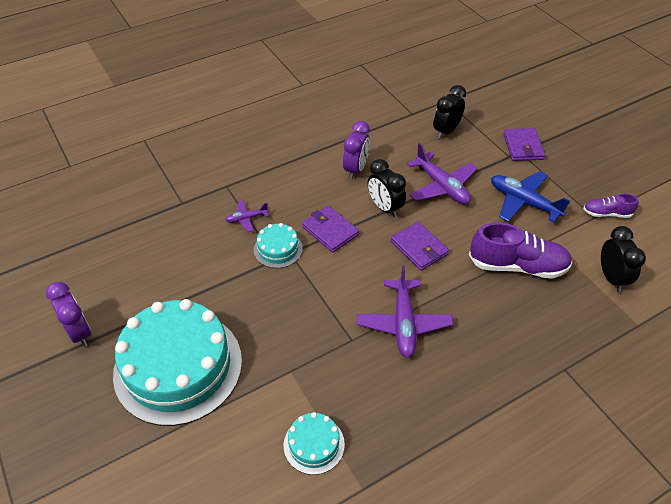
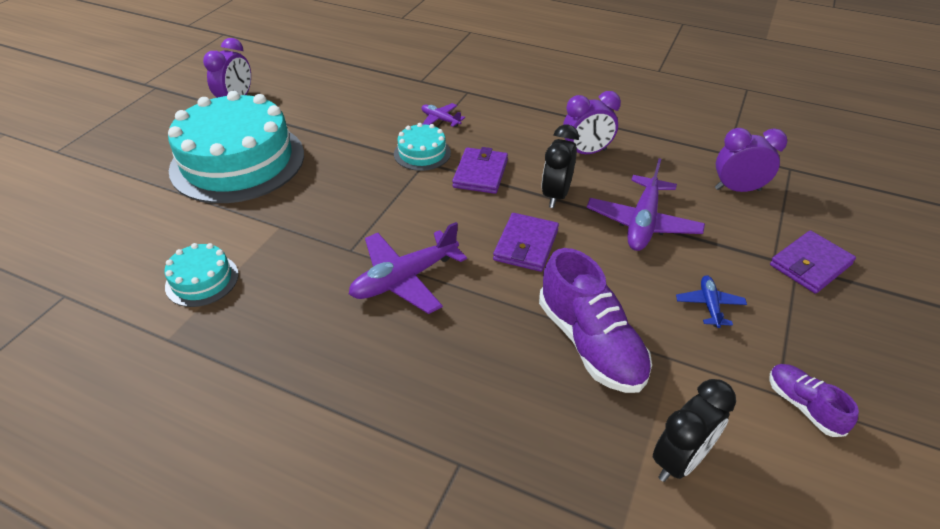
camera: 55 degrees right, 5 degrees down
black clock [433,85,466,139] -> purple clock [715,128,788,192]
blue plane [491,171,570,223] -> blue plane [676,275,747,328], size x0.53

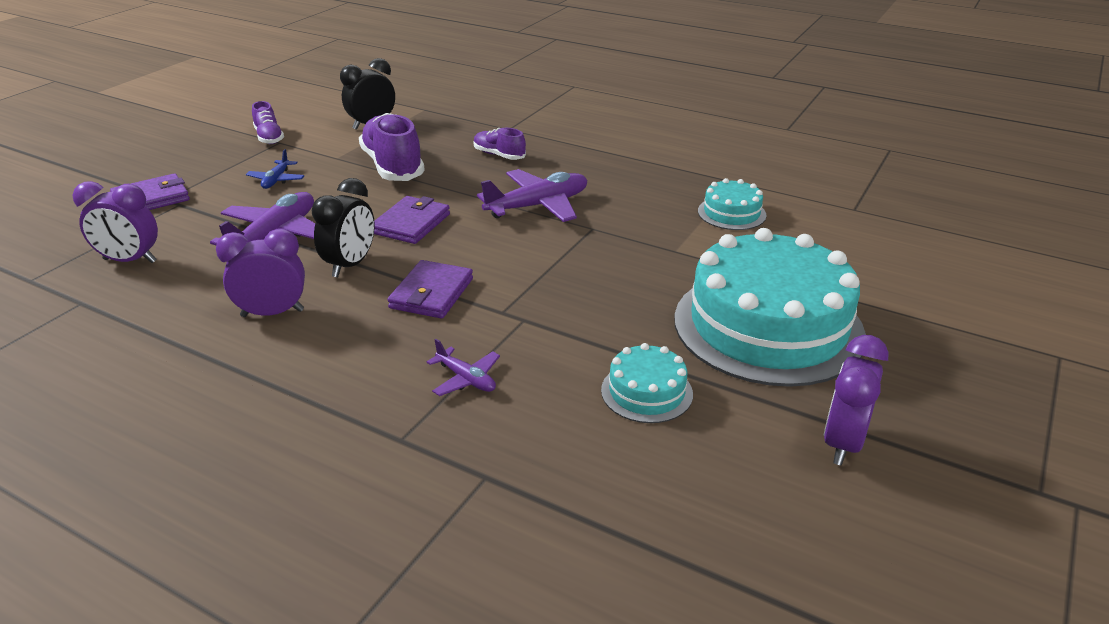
camera: 175 degrees left, 10 degrees down
turquoise cake [394,123,451,171] -> turquoise cake moved to [601,343,693,423]
none -> purple shoe [474,128,526,160]

